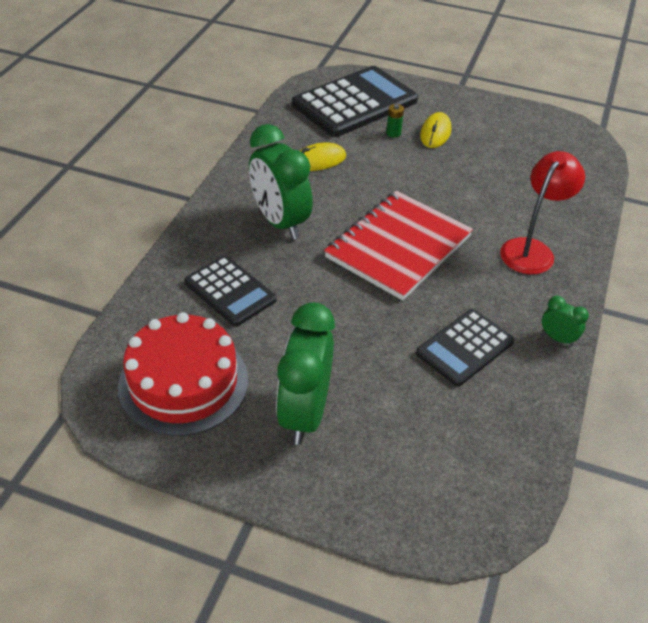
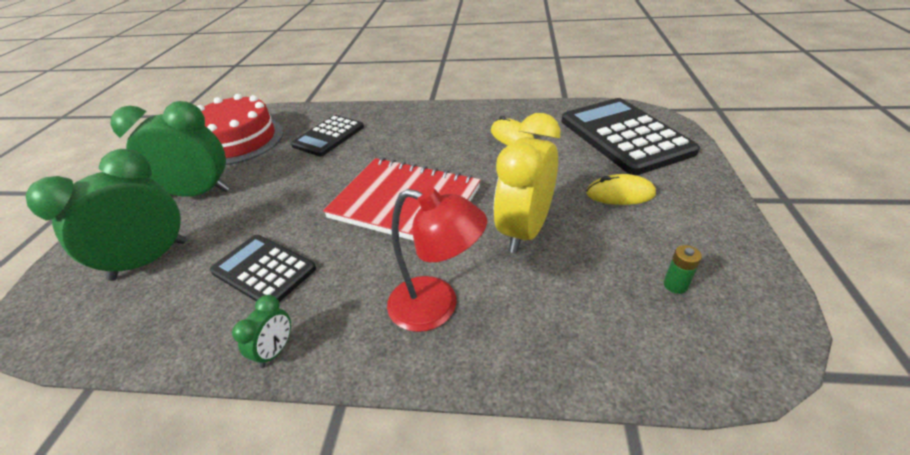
camera: 80 degrees right, 5 degrees down
green clock [249,124,313,239] -> green clock moved to [26,149,186,281]
black calculator [292,66,418,137] -> black calculator turned 150 degrees counterclockwise [562,98,700,175]
green battery [386,104,404,138] -> green battery moved to [664,245,702,294]
none -> yellow clock [494,113,560,253]

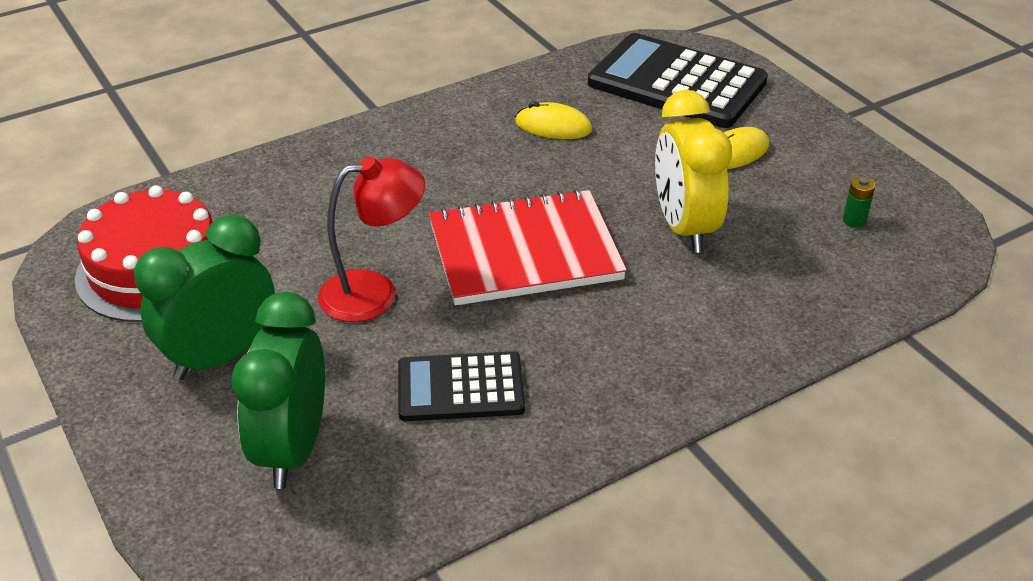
camera: 40 degrees left, 0 degrees up
green clock [232,295,291,368] -> none
black calculator [291,115,364,156] -> none
red lamp [387,187,487,332] -> red lamp moved to [318,156,425,322]

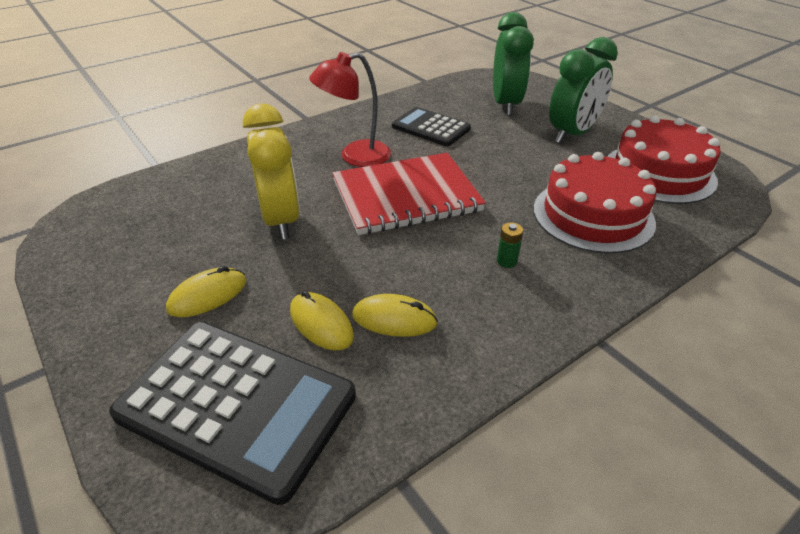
camera: 175 degrees right, 0 degrees up
red lamp [318,156,425,322] -> red lamp moved to [309,52,391,167]
black calculator [398,351,525,421] -> black calculator turned 135 degrees counterclockwise [392,107,471,146]
green battery [843,177,875,228] -> green battery moved to [497,222,523,268]
none -> yellow mouse [290,291,354,350]
none -> red cake [534,152,656,254]

